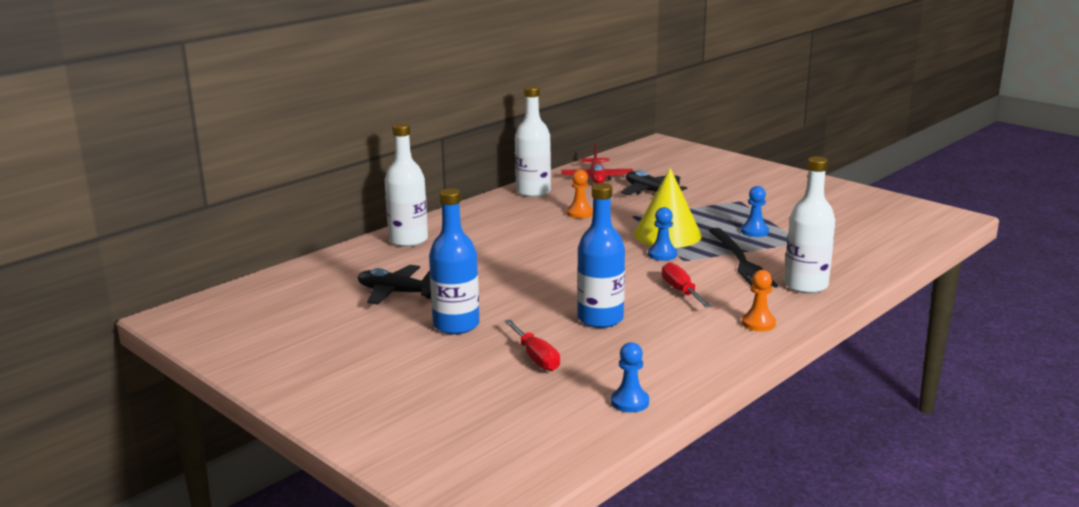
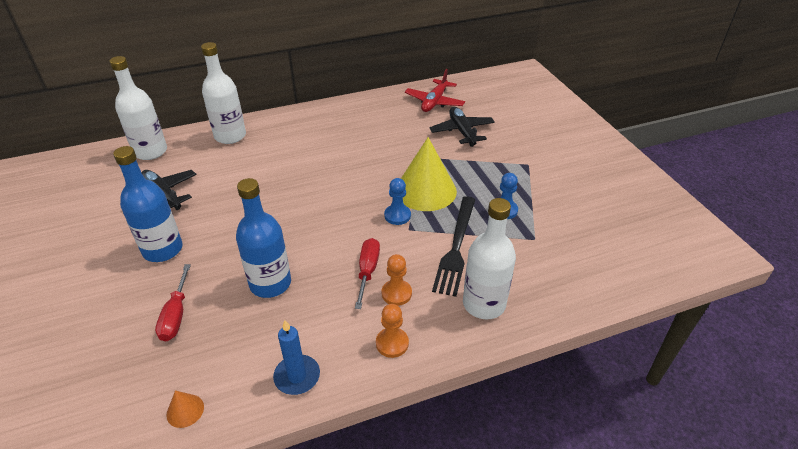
camera: 25 degrees right, 20 degrees up
white bottle [515,86,551,197] -> white bottle moved to [109,56,167,160]
orange pawn [567,170,593,218] -> orange pawn moved to [381,254,412,306]
blue pawn [611,342,649,413] -> orange cone [166,391,204,428]
none -> blue candle [273,320,320,395]

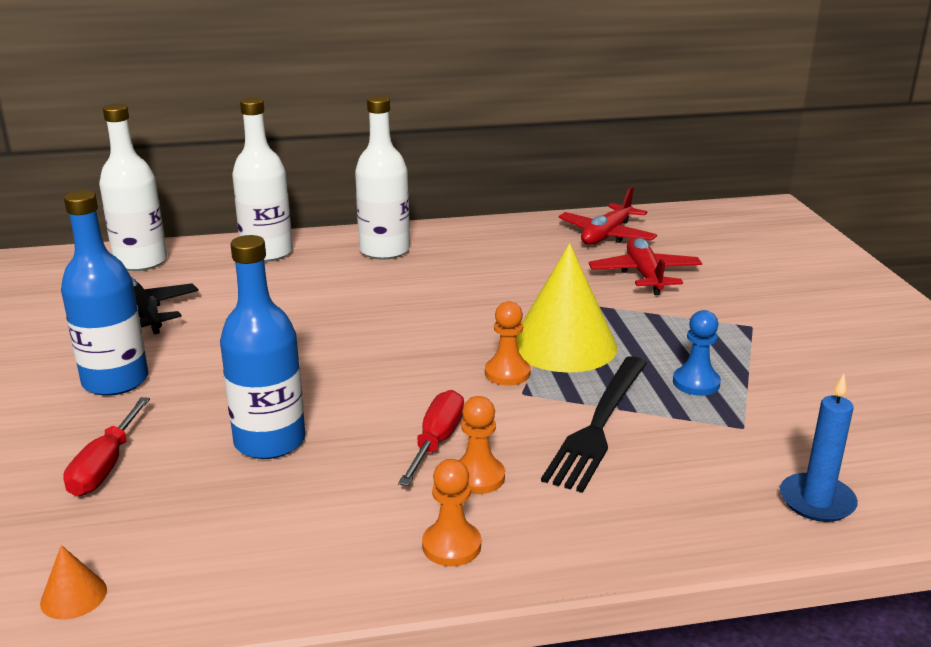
camera: 10 degrees right, 15 degrees down
blue candle [273,320,320,395] -> blue candle moved to [780,374,858,522]
blue pawn [384,178,411,225] -> orange pawn [485,301,530,385]
black plane [429,107,495,147] -> red plane [589,237,702,295]
white bottle [463,198,516,319] -> white bottle moved to [355,96,410,260]

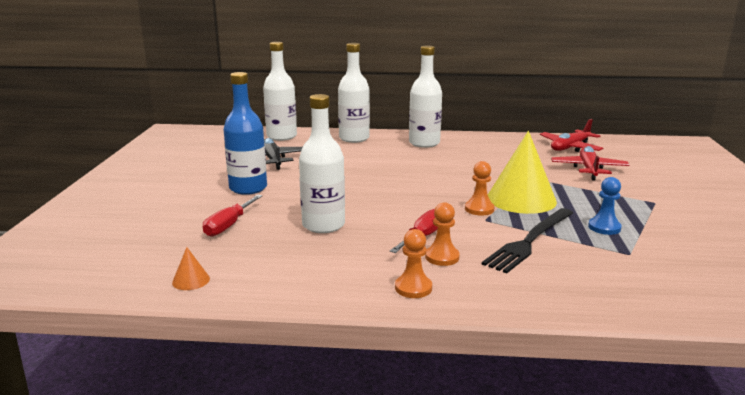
camera: 15 degrees right, 5 degrees down
blue bottle [220,235,305,459] -> white bottle [299,94,345,233]
blue candle [780,374,858,522] -> none

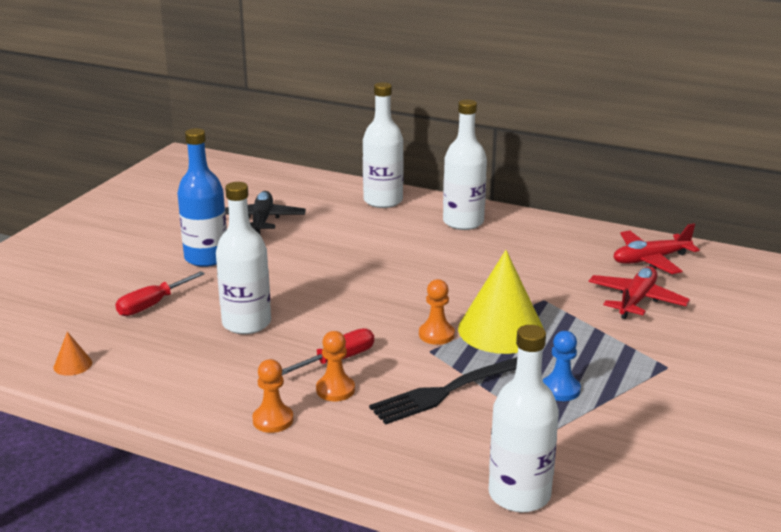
camera: 20 degrees right, 5 degrees up
white bottle [263,42,297,141] -> white bottle moved to [489,325,559,512]

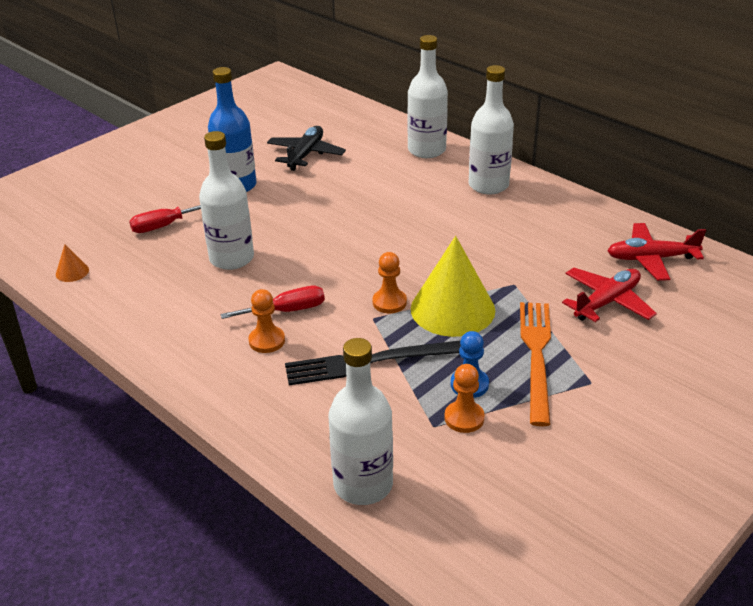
camera: 20 degrees right, 10 degrees up
orange pawn [252,359,293,433] -> orange pawn moved to [444,364,485,433]
none -> orange fork [520,302,551,426]

